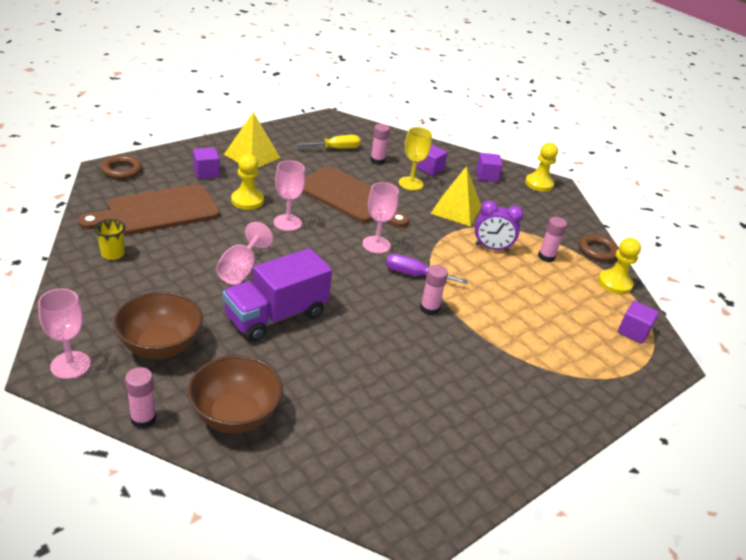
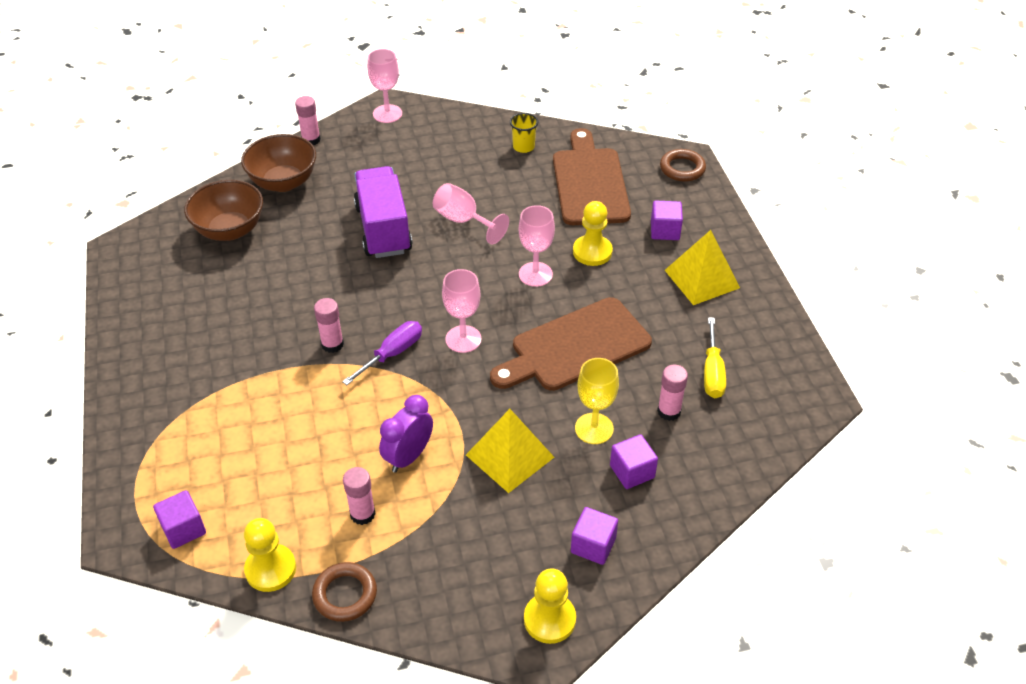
camera: 120 degrees right, 10 degrees up
brown bowl [113,292,203,359] -> brown bowl moved to [184,180,263,241]

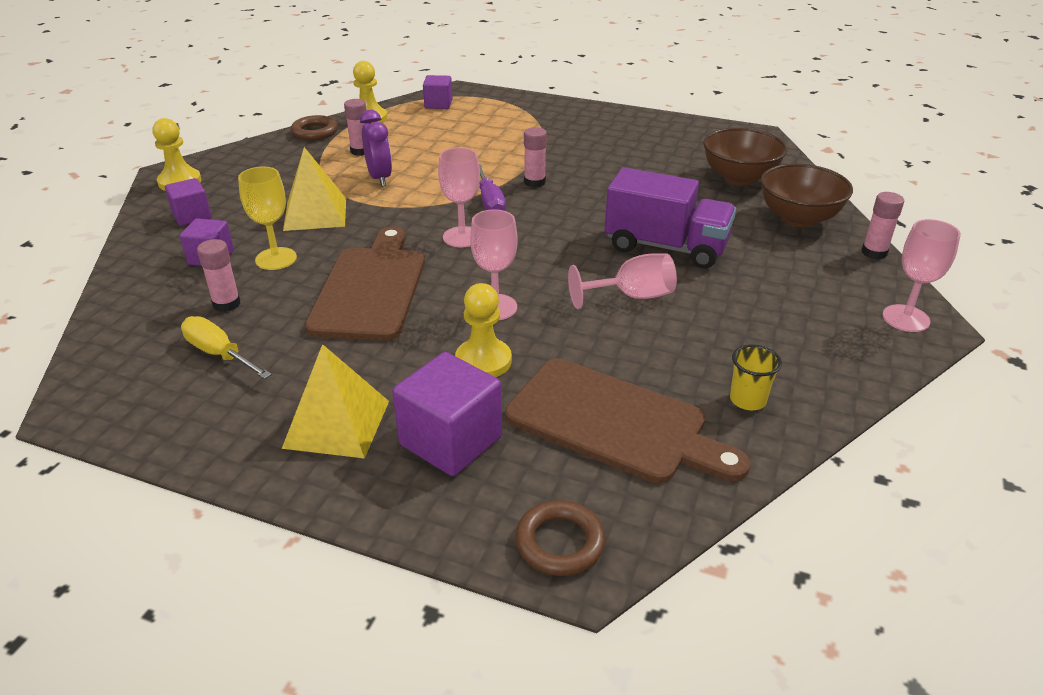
camera: 125 degrees right, 10 degrees down
purple cube [651,200,683,240] -> purple cube [392,352,502,476], size x1.65

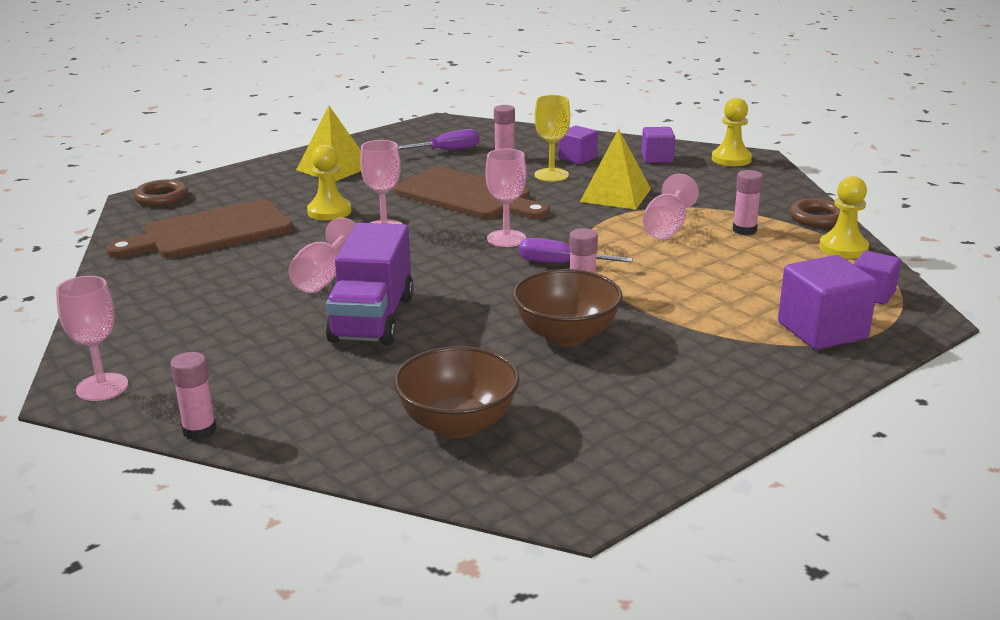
camera: 120 degrees right, 10 degrees down
yellow screwdriver [181,316,272,379] -> purple screwdriver [398,129,480,150]
purple clock [360,110,392,186] -> pink goblet [643,174,699,239]
purple cube [392,352,502,476] -> purple cube moved to [778,255,878,350]
purple truck [605,167,736,268] -> purple truck turned 45 degrees counterclockwise [326,223,414,346]
yellow cup [730,344,782,410] -> none
brown bowl [761,164,853,227] -> brown bowl moved to [512,269,623,346]

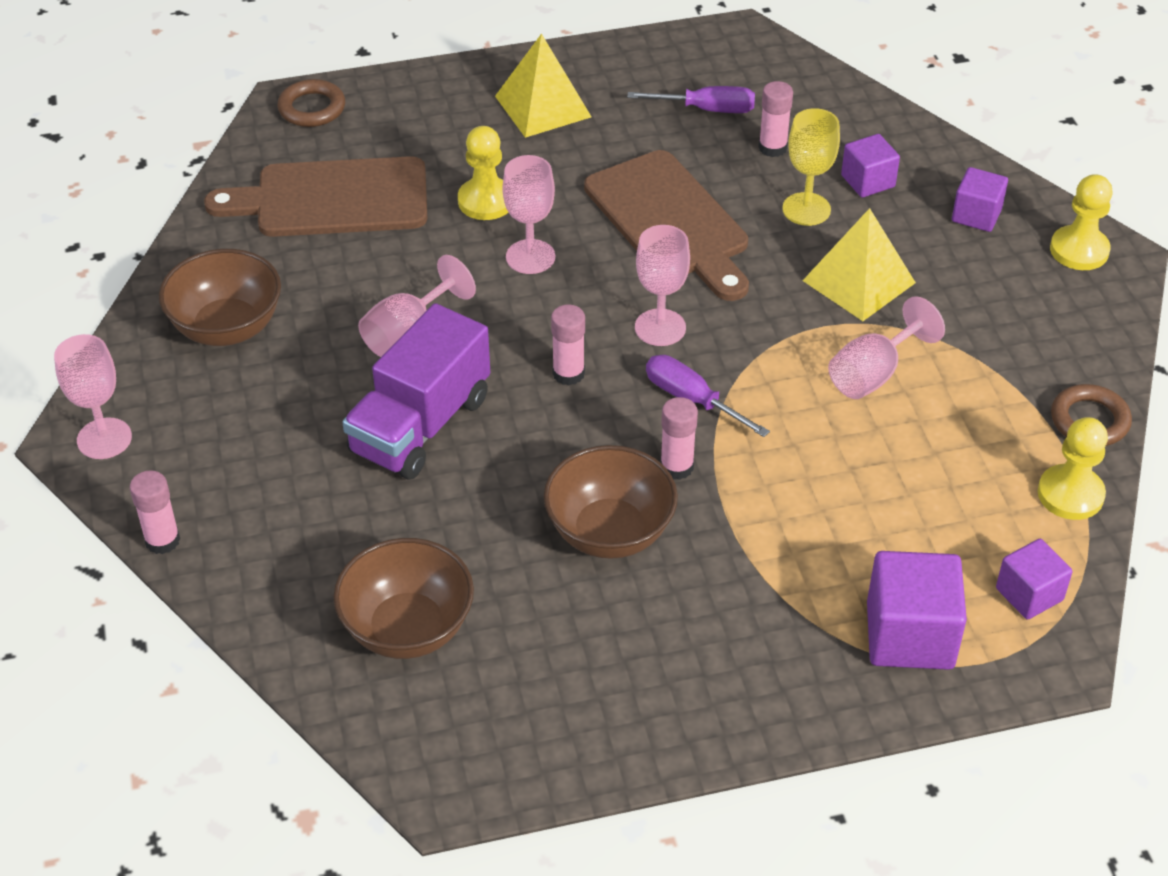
camera: 25 degrees right, 20 degrees up
pink glue stick [733,170,763,235] -> pink glue stick moved to [551,305,585,385]
none -> brown bowl [159,249,281,346]

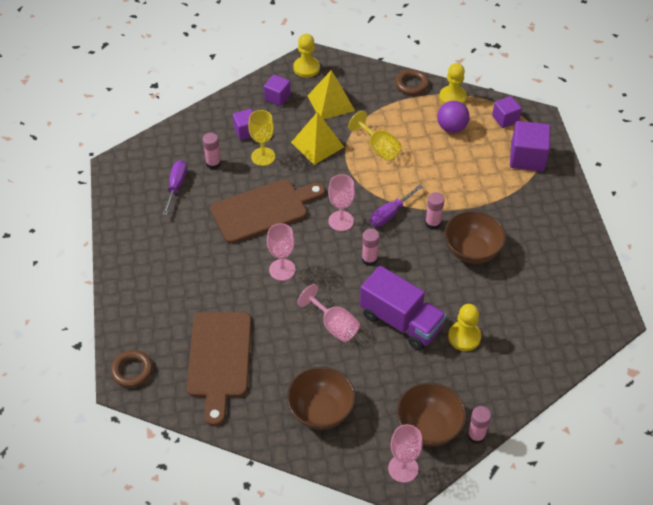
camera: 85 degrees left, 5 degrees up
brown bowl [333,538,474,659] -> brown bowl moved to [397,383,466,447]
yellow pawn [458,126,508,220] -> yellow pawn moved to [448,304,481,351]
yellow pyramid [495,33,591,138] -> yellow pyramid moved to [308,70,355,120]
pink goblet [828,296,945,399] -> yellow goblet [348,111,401,161]
none -> purple ball [437,101,470,133]

